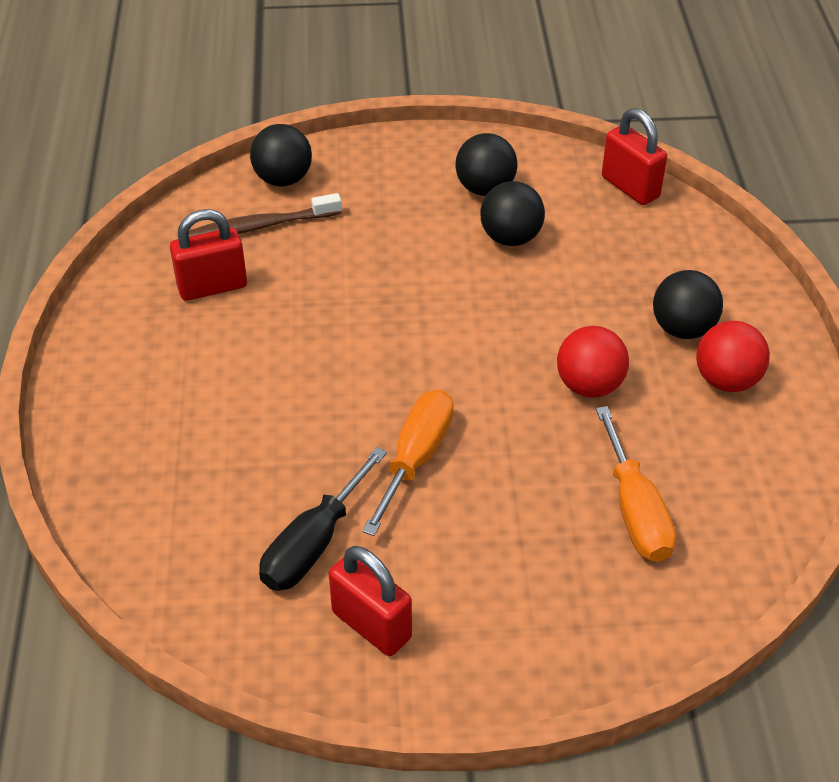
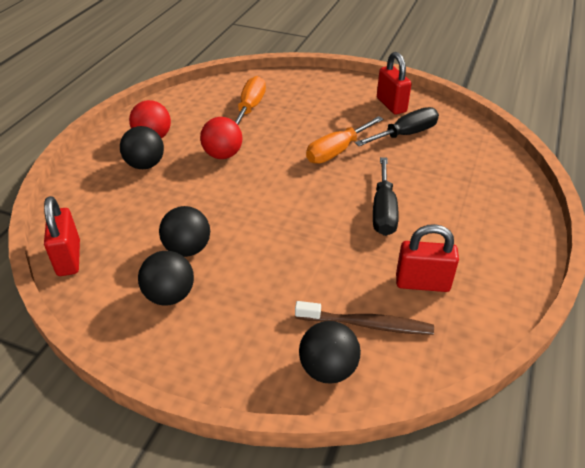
camera: 155 degrees left, 5 degrees down
none -> black screwdriver [373,157,399,236]

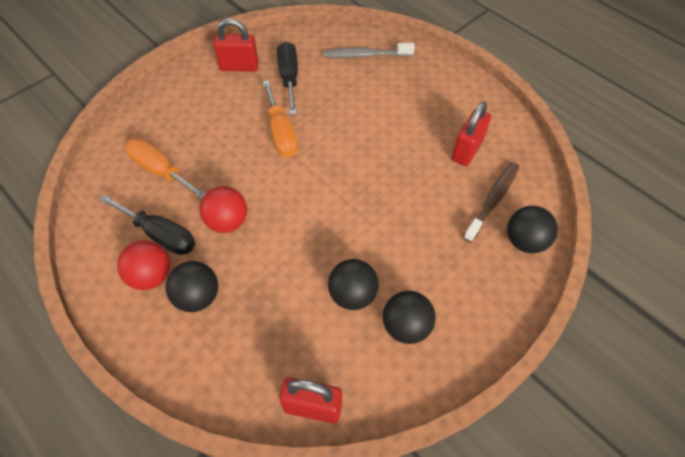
camera: 65 degrees left, 15 degrees up
black screwdriver [373,157,399,236] -> black screwdriver moved to [99,195,195,255]
none -> grey toothbrush [323,43,415,58]

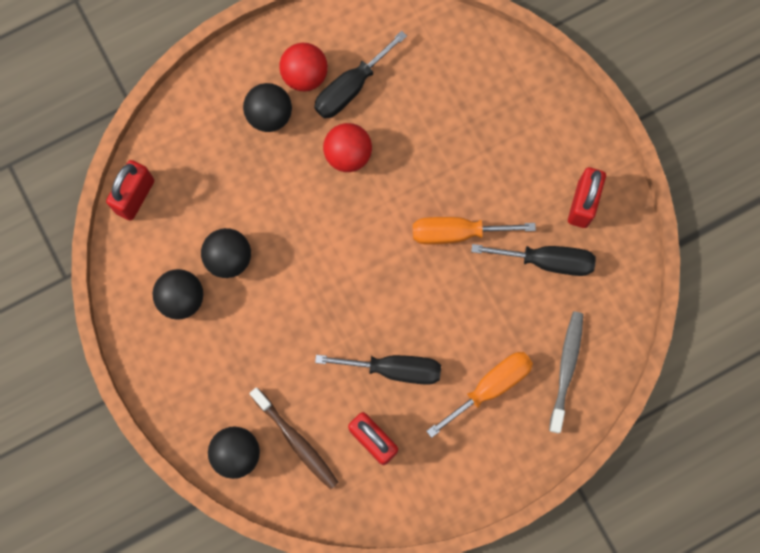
camera: 105 degrees right, 20 degrees up
orange screwdriver [125,138,206,199] -> orange screwdriver moved to [426,352,533,438]
none -> black screwdriver [315,355,441,385]

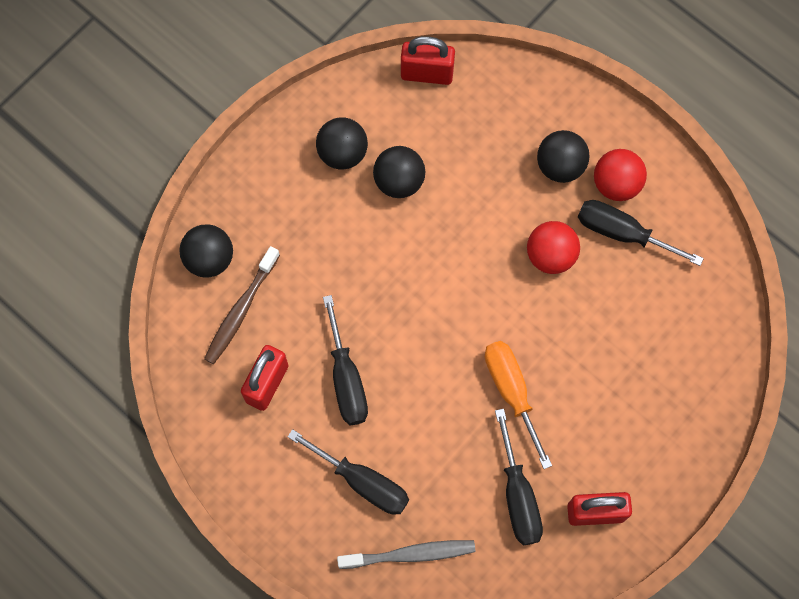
camera: 70 degrees right, 5 degrees down
orange screwdriver [426,352,533,438] -> black screwdriver [288,429,409,515]

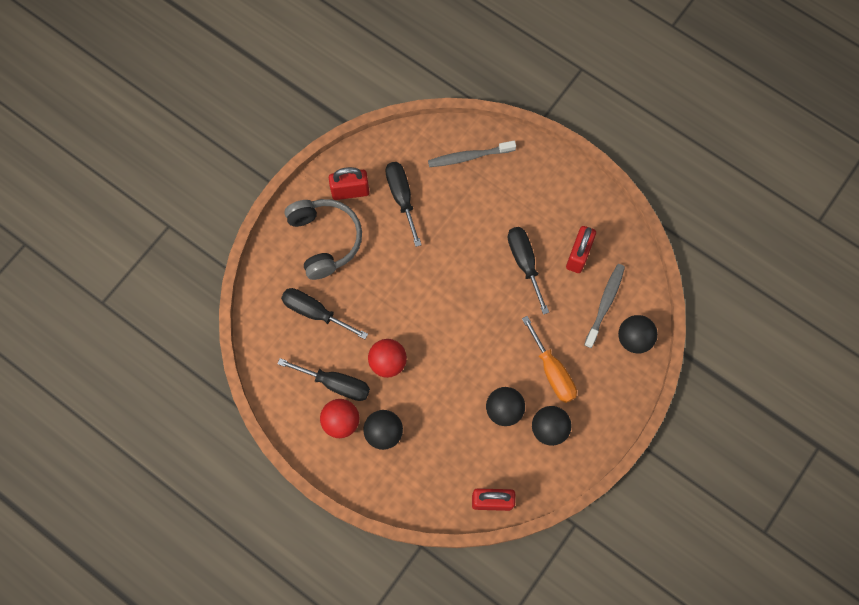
camera: 175 degrees right, 0 degrees up
brown toothbrush [204,246,280,364] -> grey toothbrush [584,264,625,348]
black screwdriver [288,429,409,515] -> black screwdriver moved to [281,288,368,339]
orange screwdriver [485,341,552,469] -> orange screwdriver moved to [522,316,577,403]
none -> grey headphones [285,199,362,280]

